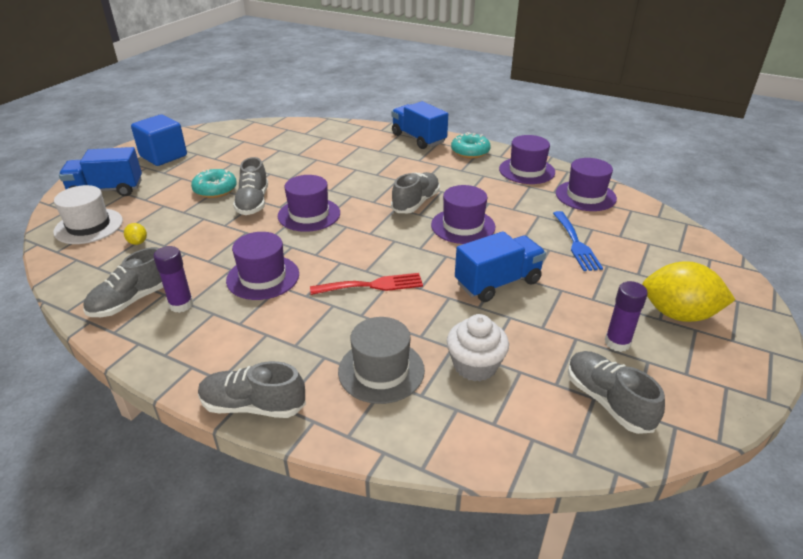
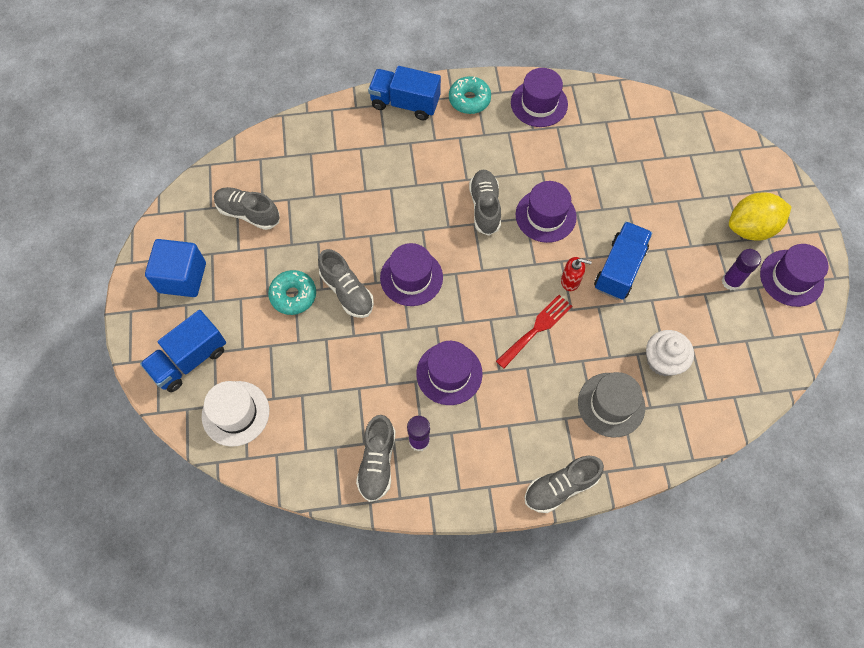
camera: 35 degrees left, 30 degrees up
yellow lemon [124,223,147,245] -> none
blue fork [553,211,603,271] -> none
purple hat [556,158,617,211] -> purple hat moved to [760,244,828,307]
grey shoe [568,351,665,434] -> grey shoe moved to [214,187,280,230]
none -> red soap dispenser [561,257,592,291]

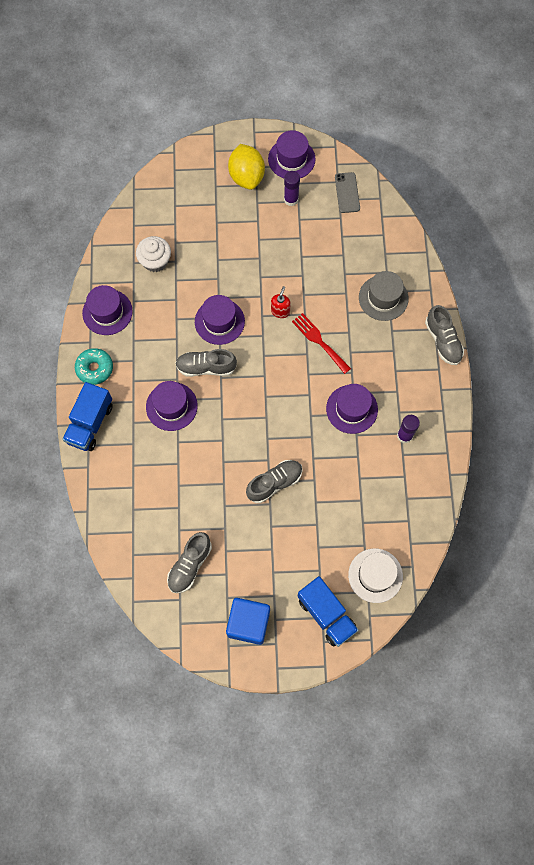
camera: 85 degrees left, 5 degrees up
turquoise donut [268,270,316,315] -> none
grey shoe [356,415,395,502] -> none
purple hat [380,243,443,306] -> purple hat moved to [146,381,198,431]
blue truck [594,221,653,300] -> none
white cupcake [646,330,694,376] -> white cupcake moved to [136,236,171,272]
none -> grey phone [335,172,360,213]

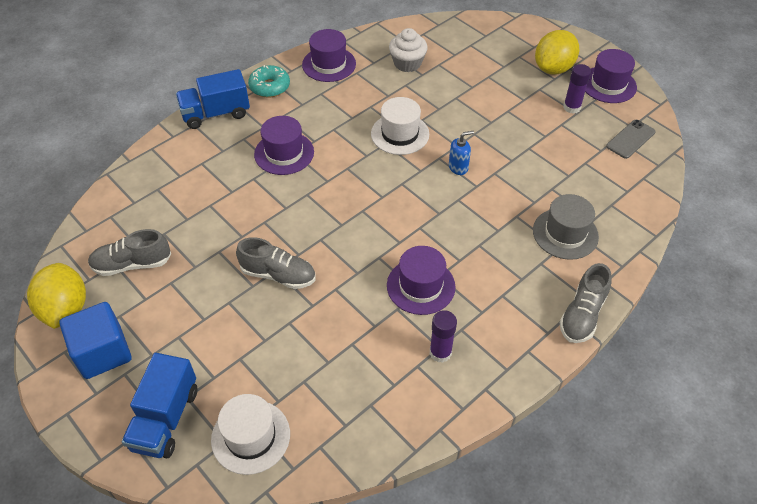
camera: 50 degrees right, 20 degrees down
grey shoe [175,349,237,377] -> none
purple hat [195,295,245,345] -> white hat [371,97,429,155]
red soap dispenser [271,286,291,318] -> blue soap dispenser [449,131,474,175]
red fork [292,313,351,374] -> none
none -> yellow lemon [27,263,86,329]

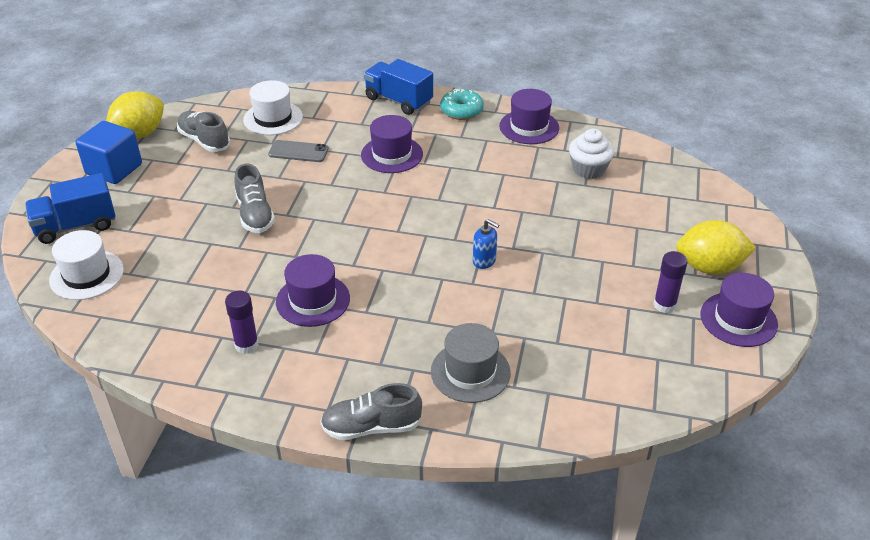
camera: 55 degrees right, 10 degrees down
white hat [371,97,429,155] -> white hat moved to [243,80,303,135]
grey phone [606,120,656,159] -> grey phone moved to [268,140,329,162]

